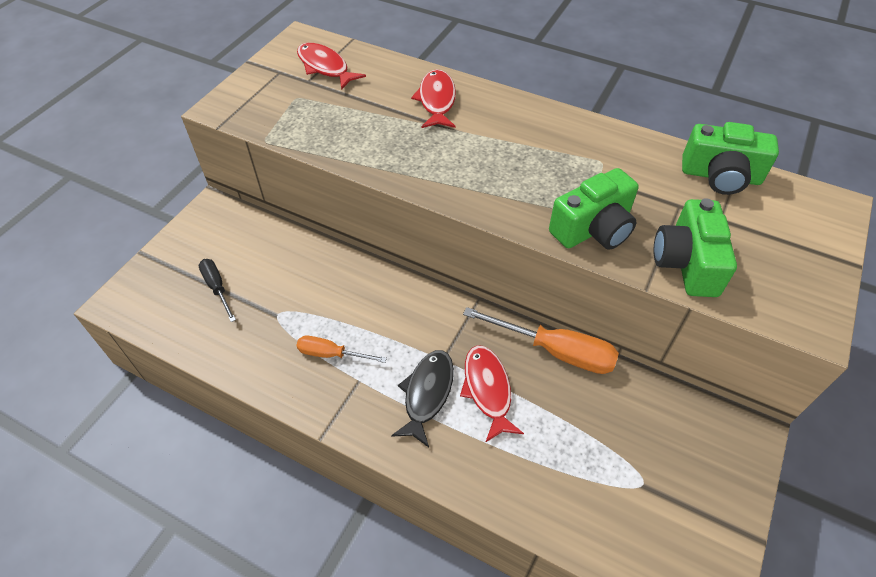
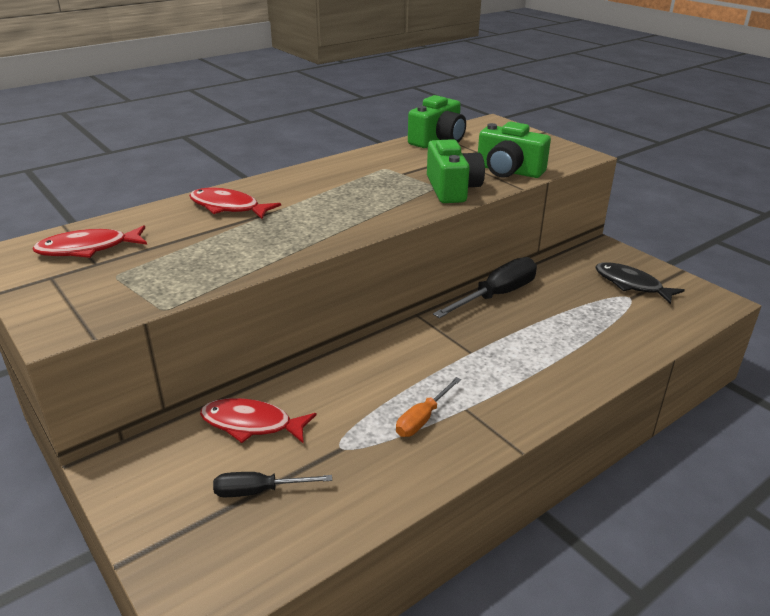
camera: 65 degrees left, 20 degrees down
black fish [391,350,454,447] -> black fish moved to [595,262,685,304]
red fish [460,345,524,443] -> red fish moved to [200,398,317,444]
orange screwdriver [463,307,619,374] -> black screwdriver [433,257,537,318]

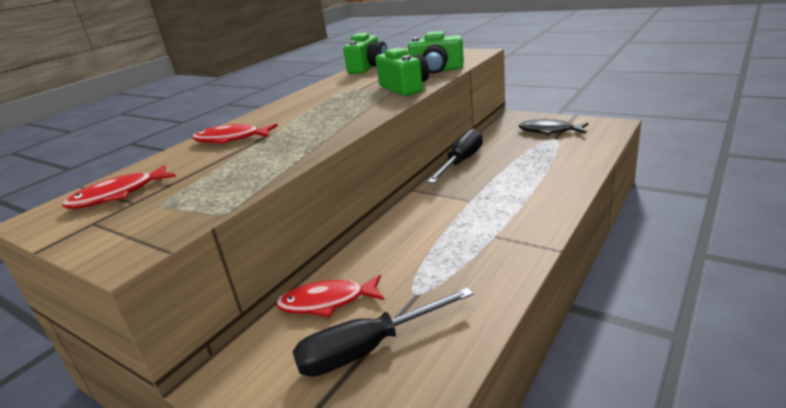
camera: 15 degrees left, 5 degrees down
black screwdriver [213,472,332,497] -> black screwdriver [292,287,474,377], size x1.73
orange screwdriver [396,377,461,437] -> none

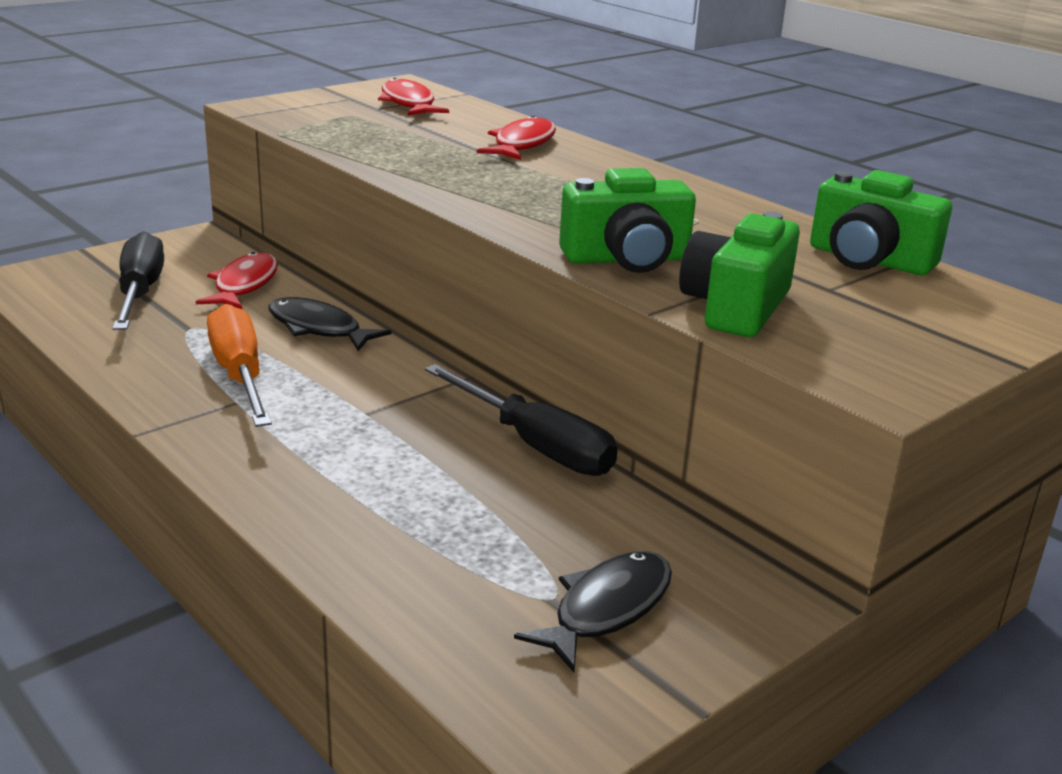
camera: 100 degrees right, 0 degrees up
none -> orange screwdriver [207,304,272,427]
none -> black fish [269,297,391,351]

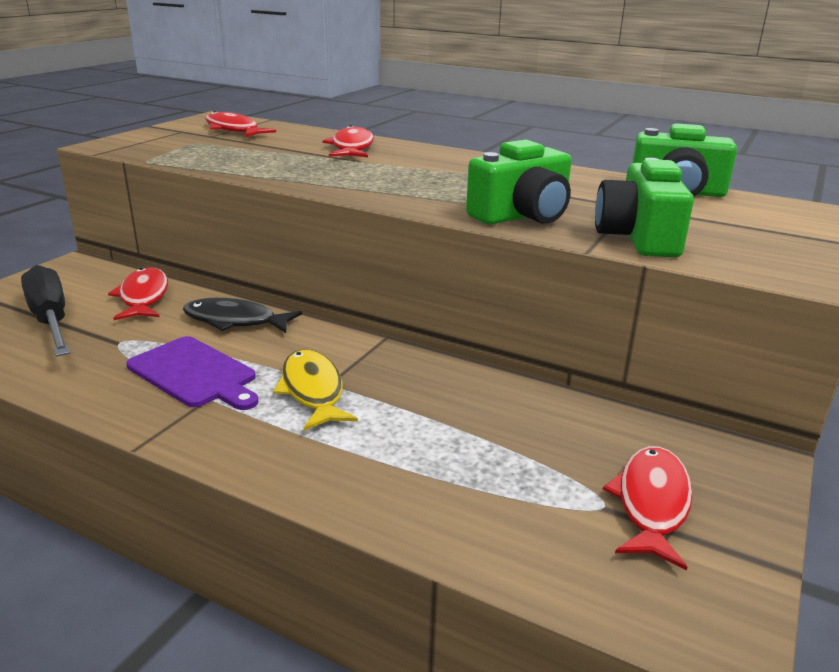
camera: 20 degrees left, 0 degrees up
orange screwdriver [207,304,272,427] -> purple cutting board [126,336,259,410]
black screwdriver [425,364,618,476] -> none
black fish [514,551,672,672] -> red fish [603,446,693,570]
none -> yellow fish [273,349,358,431]

